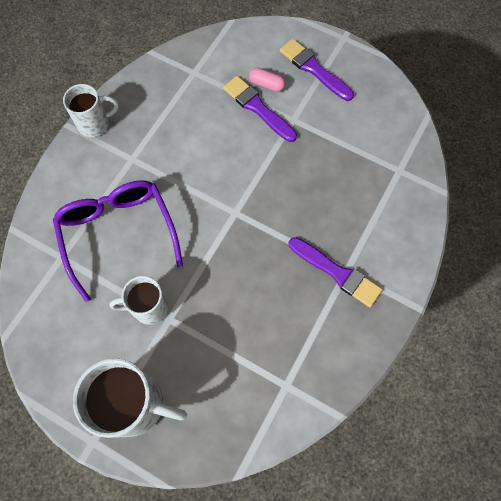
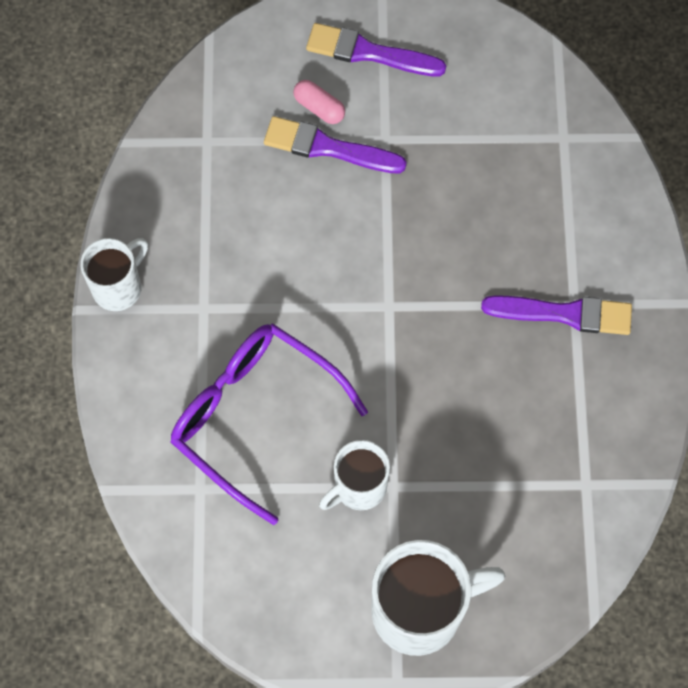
camera: 30 degrees left, 0 degrees up
pink capsule [249,68,286,92] -> pink capsule turned 45 degrees clockwise [293,80,345,124]

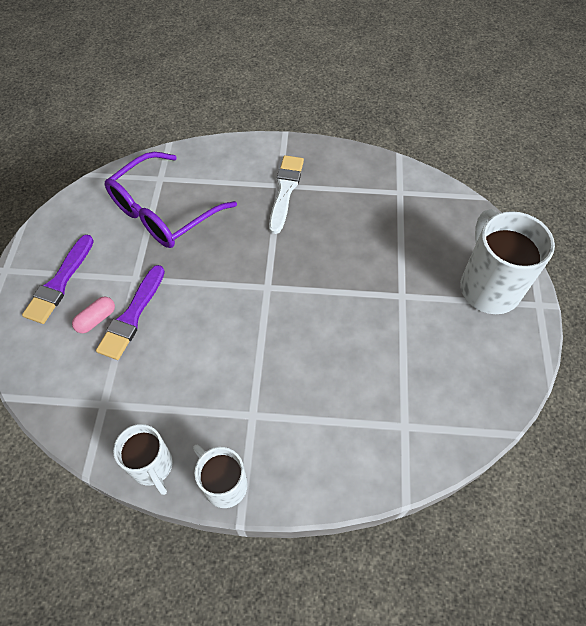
camera: 85 degrees left, 10 degrees down
purple glasses [171,323,368,525] -> purple glasses moved to [105,152,237,248]
white mug [319,440,390,510] -> white mug moved to [113,424,173,495]
purple brush [481,295,632,335] -> white brush [269,155,304,234]

